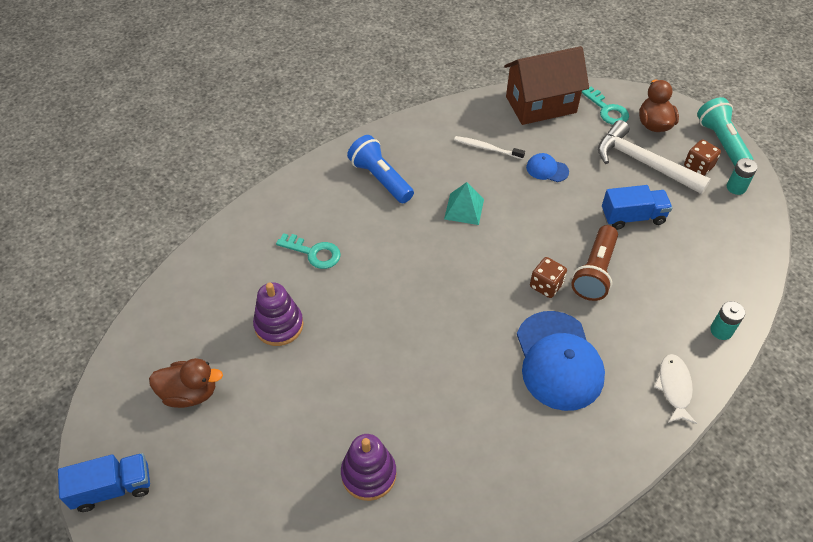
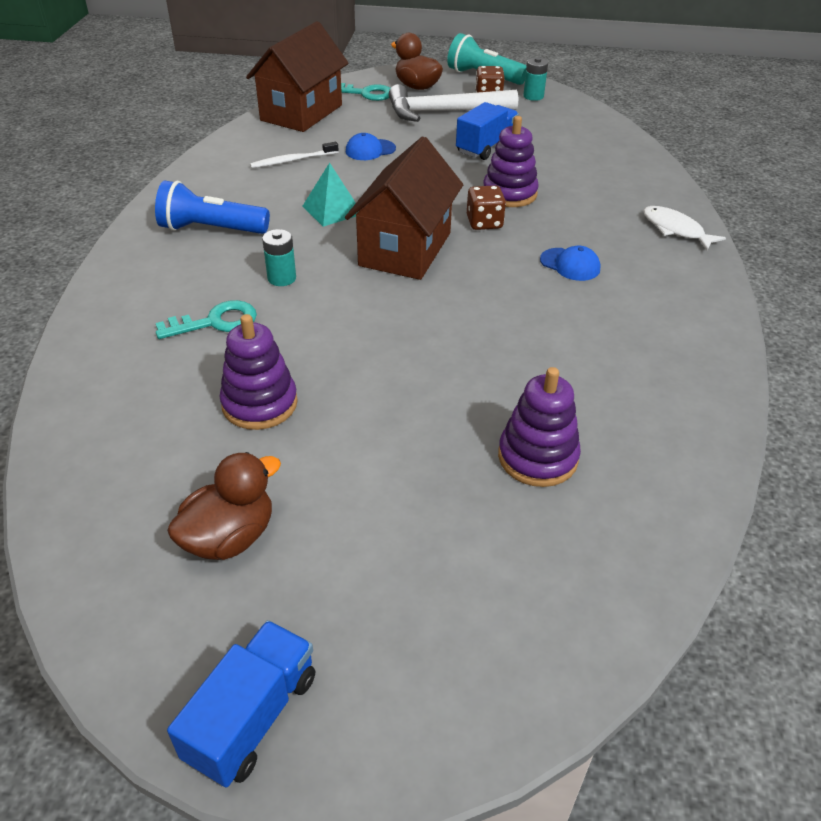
camera: 45 degrees left, 10 degrees down
blue cap [517,311,605,411] -> blue cap [540,246,601,281], size x0.45
brown flashlight [571,225,618,301] -> purple stacking toy [483,116,539,207]
turquoise battery [710,301,745,340] -> turquoise battery moved to [262,229,296,286]
none -> brown house [345,136,463,280]

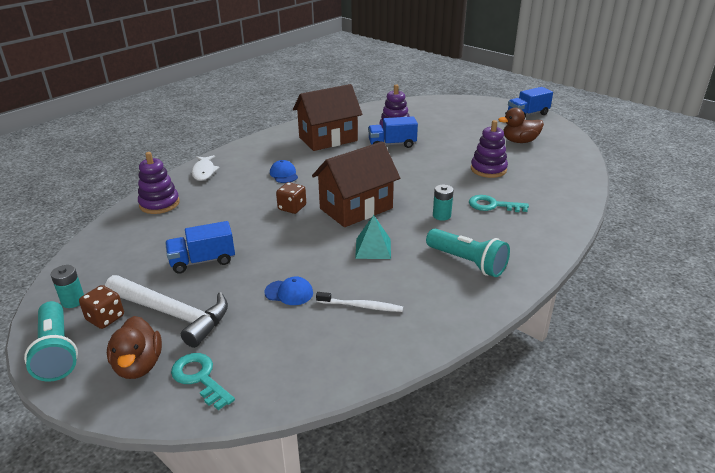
camera: 145 degrees left, 10 degrees down
blue flashlight [155,180,270,234] -> turquoise flashlight [426,229,510,277]
brown house [246,21,349,132] -> brown house moved to [293,84,362,151]
purple stacking toy [483,116,539,207] -> purple stacking toy moved to [138,152,179,214]
none -> blue truck [368,116,418,148]

